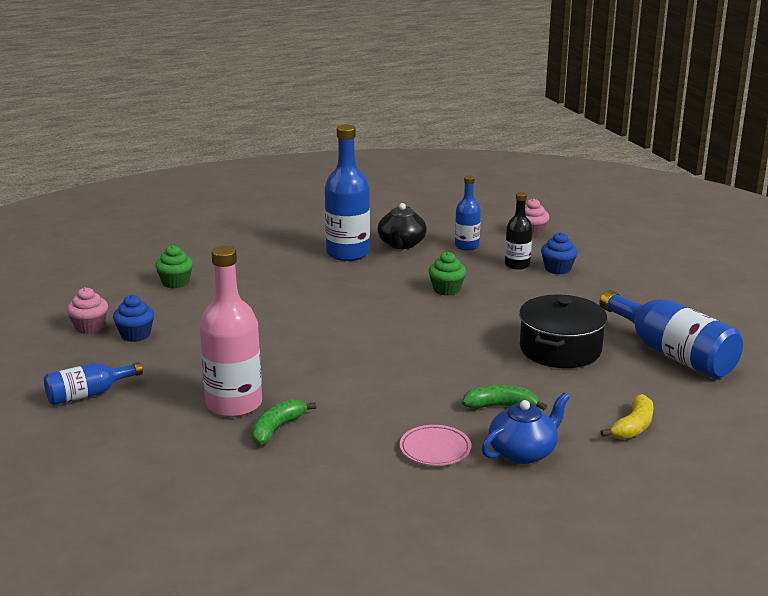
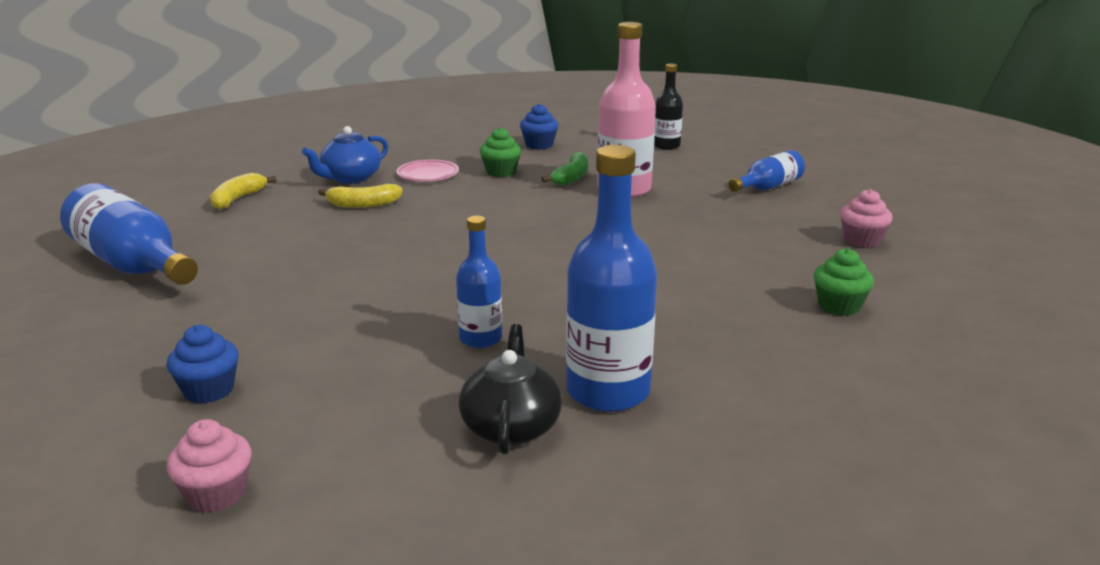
camera: 170 degrees right, 0 degrees up
blue cupcake [113,295,154,342] -> blue cupcake moved to [520,104,559,150]
green cupcake [429,252,466,296] -> green cupcake moved to [480,128,521,177]
blue bottle [455,176,481,251] -> blue bottle moved to [456,216,502,348]
green banana [462,385,547,410] -> yellow banana [318,184,403,208]
black bottle [505,192,532,270] -> black bottle moved to [654,64,683,150]
black pot [519,294,607,368] -> none

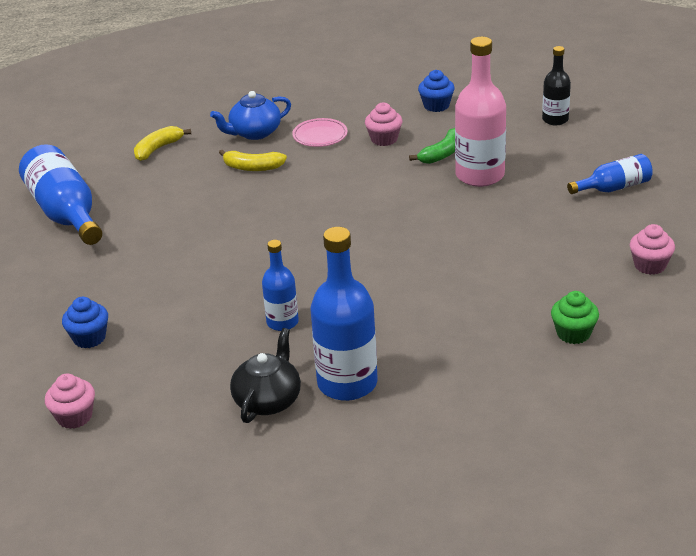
camera: 20 degrees right, 10 degrees up
green cupcake [480,128,521,177] -> pink cupcake [365,103,402,146]

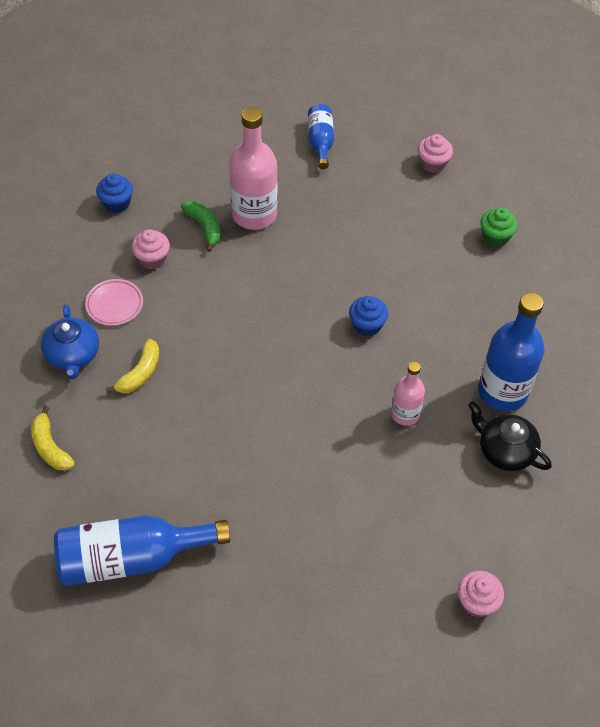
camera: 75 degrees left, 20 degrees up
blue cupcake [62,297,108,348] -> blue cupcake moved to [349,296,389,336]
blue bottle [262,240,299,331] -> pink bottle [391,361,425,426]
black bottle [542,46,571,125] -> none

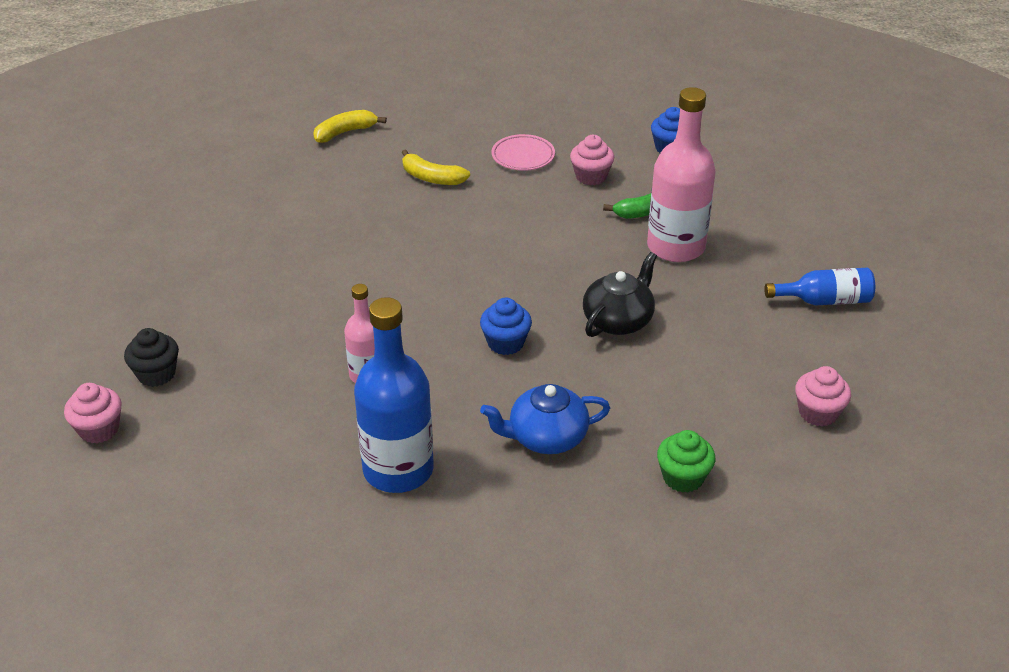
camera: 90 degrees right, 15 degrees down
blue teapot [41,304,99,379] -> blue teapot moved to [480,384,610,454]
blue bottle [54,515,230,586] -> none
black teapot [468,401,552,471] -> black teapot moved to [583,252,657,337]
none -> black cupcake [124,328,179,387]

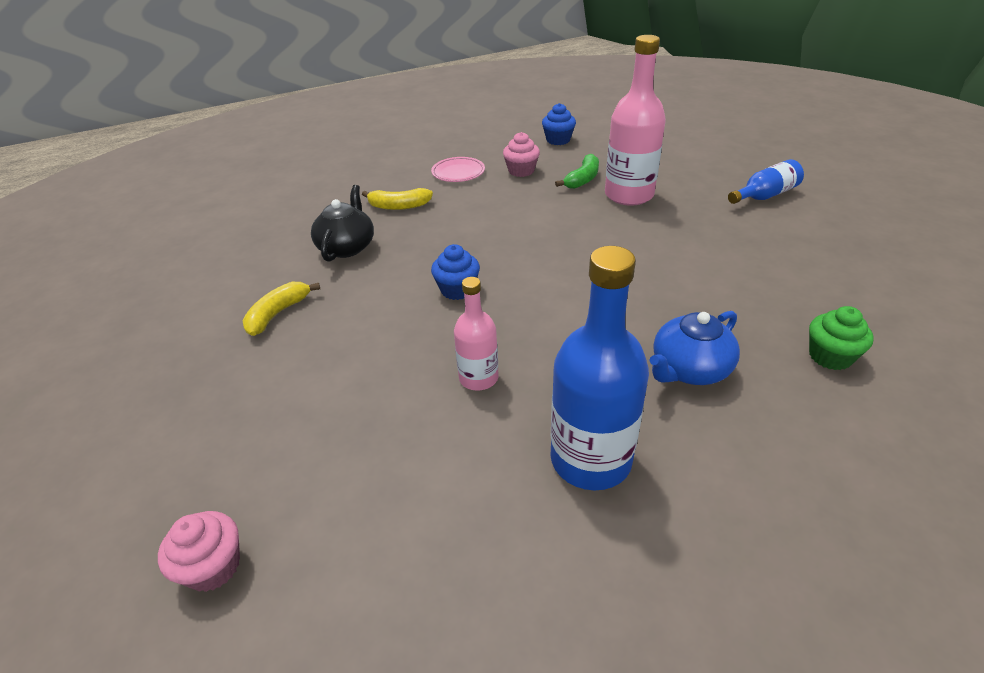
camera: 25 degrees left, 0 degrees up
black cupcake [124,328,179,387] -> none
yellow banana [313,110,387,143] -> yellow banana moved to [243,282,320,336]
blue cupcake [480,298,532,355] -> blue cupcake moved to [431,244,480,300]
black teapot [583,252,657,337] -> black teapot moved to [311,185,374,262]
pink cupcake [795,366,851,426] -> none

